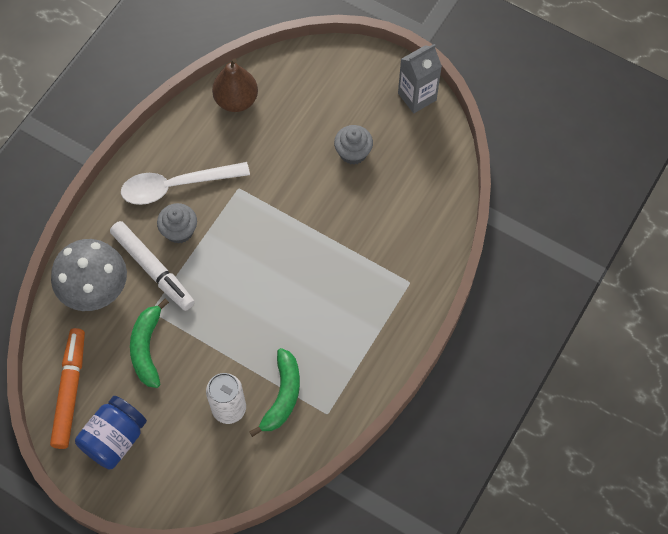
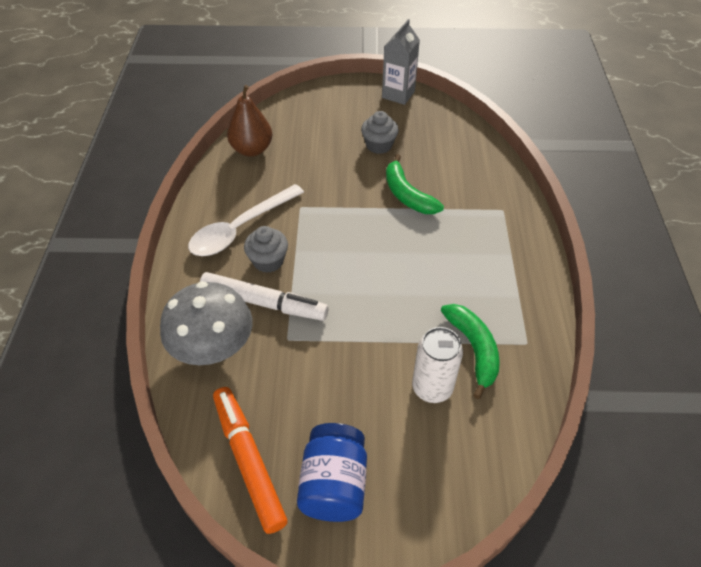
camera: 30 degrees left, 15 degrees down
green banana [130,299,169,388] -> green banana moved to [386,154,444,214]

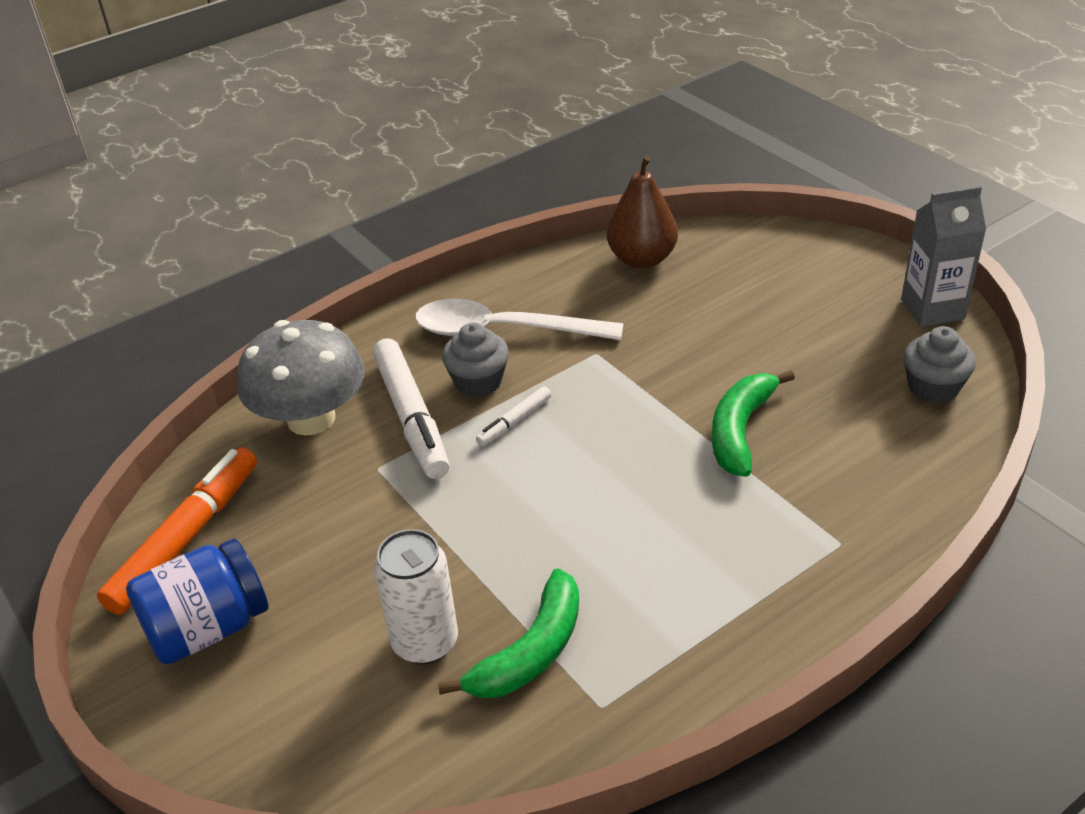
camera: 55 degrees right, 10 degrees down
grey cupcake [361,111,399,154] -> grey cupcake moved to [903,326,976,404]
none -> white marker [476,386,552,446]

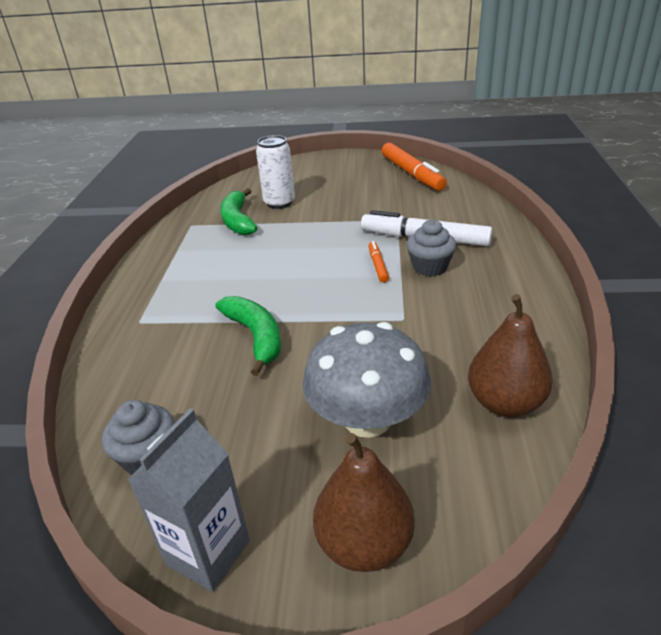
camera: 130 degrees right, 5 degrees down
blue jar [126,538,268,665] -> none
grey mushroom [237,320,365,436] -> grey mushroom moved to [303,322,431,438]
white spoon [415,299,624,340] -> none
white marker [476,386,552,446] -> orange marker [369,241,389,283]
none -> brown pear [313,433,415,572]

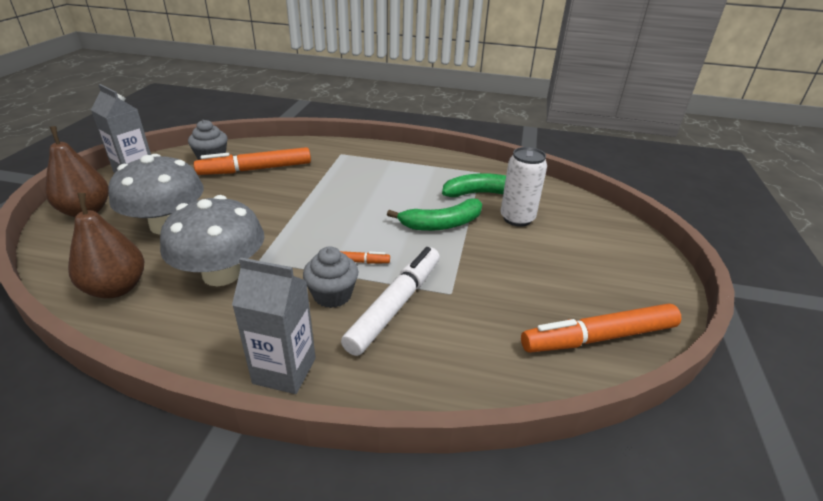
camera: 95 degrees right, 0 degrees up
green banana [215,296,281,376] -> green banana moved to [387,198,482,231]
none -> grey mushroom [160,195,264,286]
none -> orange marker [194,147,311,175]
none -> grey carton [232,257,316,394]

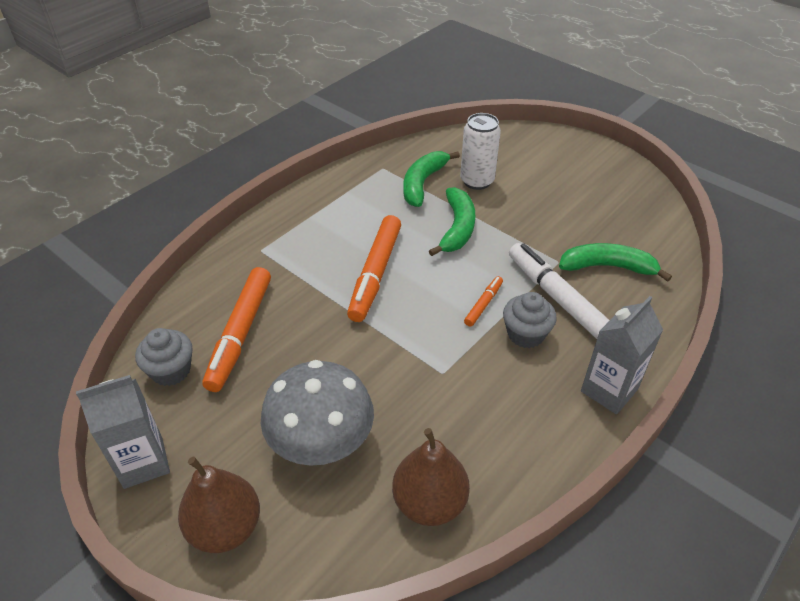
camera: 60 degrees left, 10 degrees up
grey mushroom [160,195,264,286] -> none
orange marker [521,303,681,353] -> orange marker moved to [347,215,401,322]
none -> green banana [559,243,672,282]

